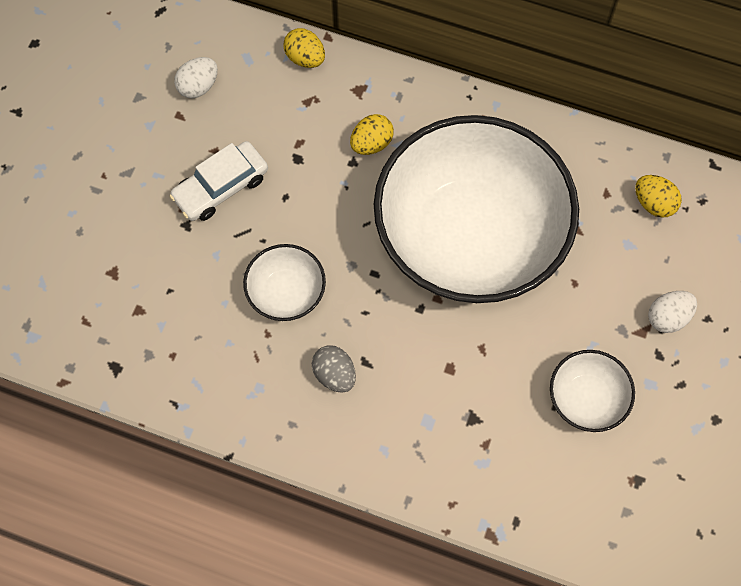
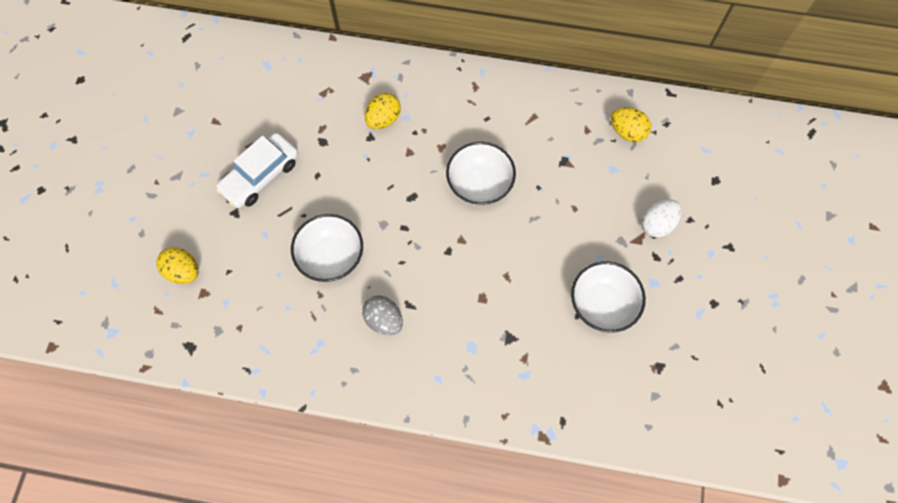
camera: 10 degrees left, 0 degrees up
white egg [174,57,218,99] -> none
yellow egg [284,28,325,68] -> yellow egg moved to [156,247,198,284]
white bowl [374,115,579,303] -> white bowl [446,142,516,205], size x0.41

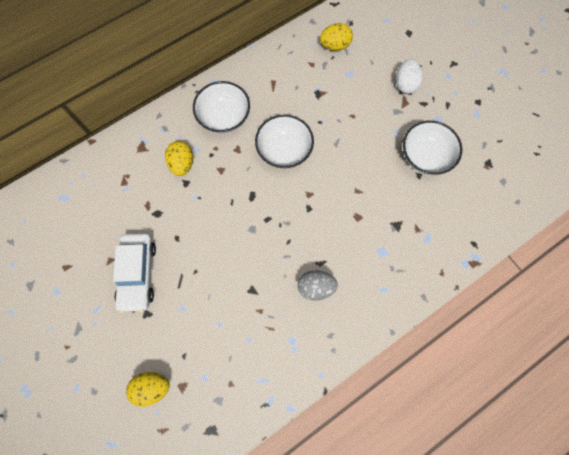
camera: 45 degrees left, 5 degrees up
white bowl [291,214,363,282] -> white bowl moved to [193,81,250,133]

